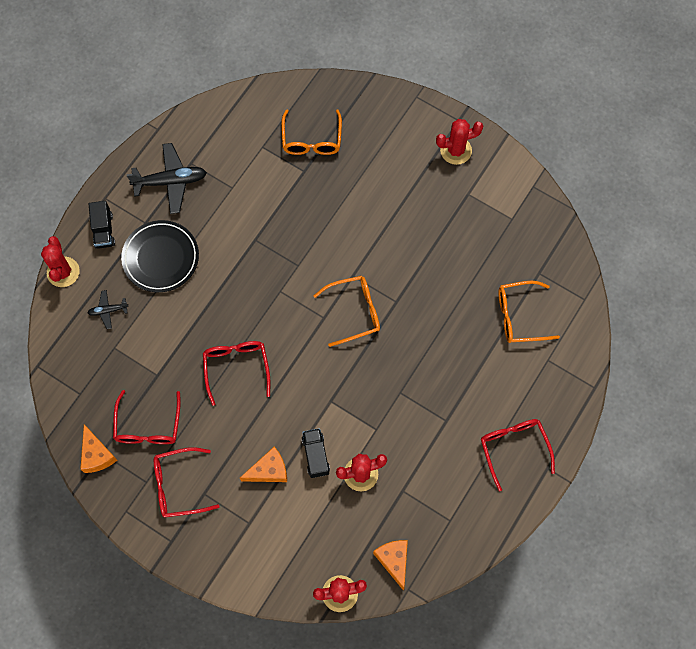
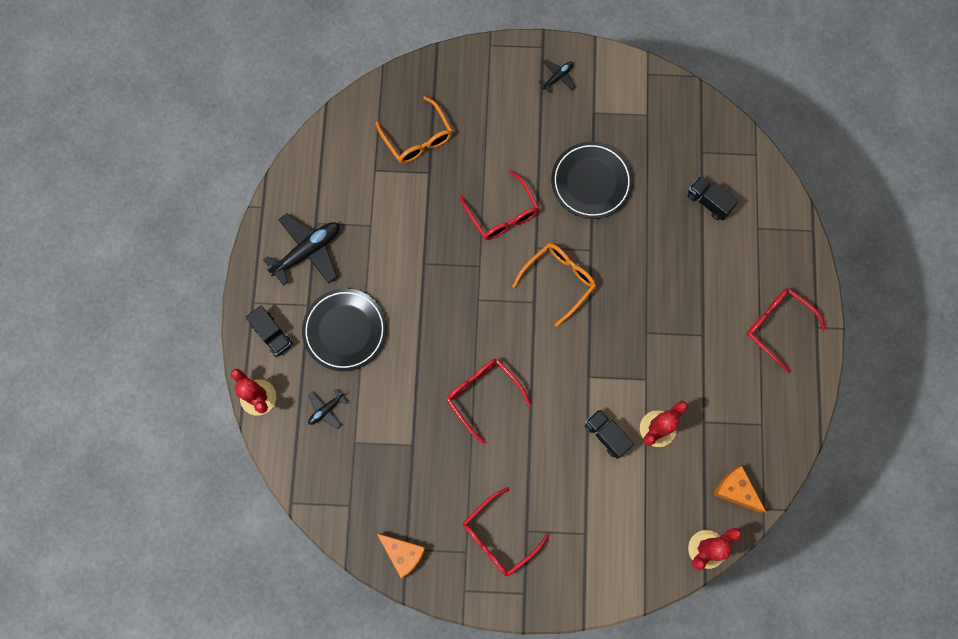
camera: 30 degrees left, 5 degrees up
red glasses [113,390,181,444] -> red glasses moved to [460,170,539,240]
orange cheese [240,447,287,482] -> none
red cactus [436,119,483,165] -> black plane [539,59,575,93]
orange glasses [499,281,560,343] -> black truck [687,175,739,221]
none -> black plate [551,142,633,219]

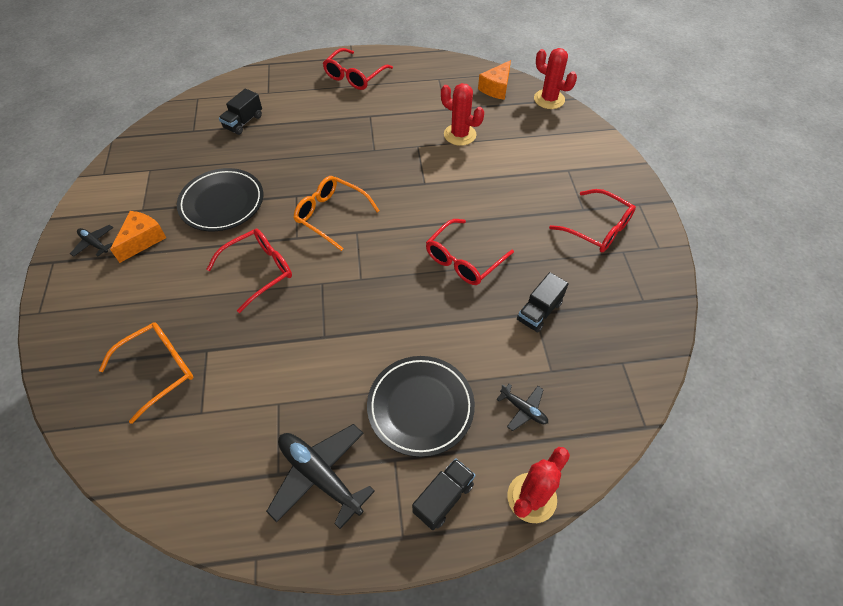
camera: 100 degrees left, 20 degrees down
orange cheese [377,533,426,578] -> orange cheese moved to [110,211,166,263]
black truck [585,409,634,459] -> black truck moved to [517,272,569,332]

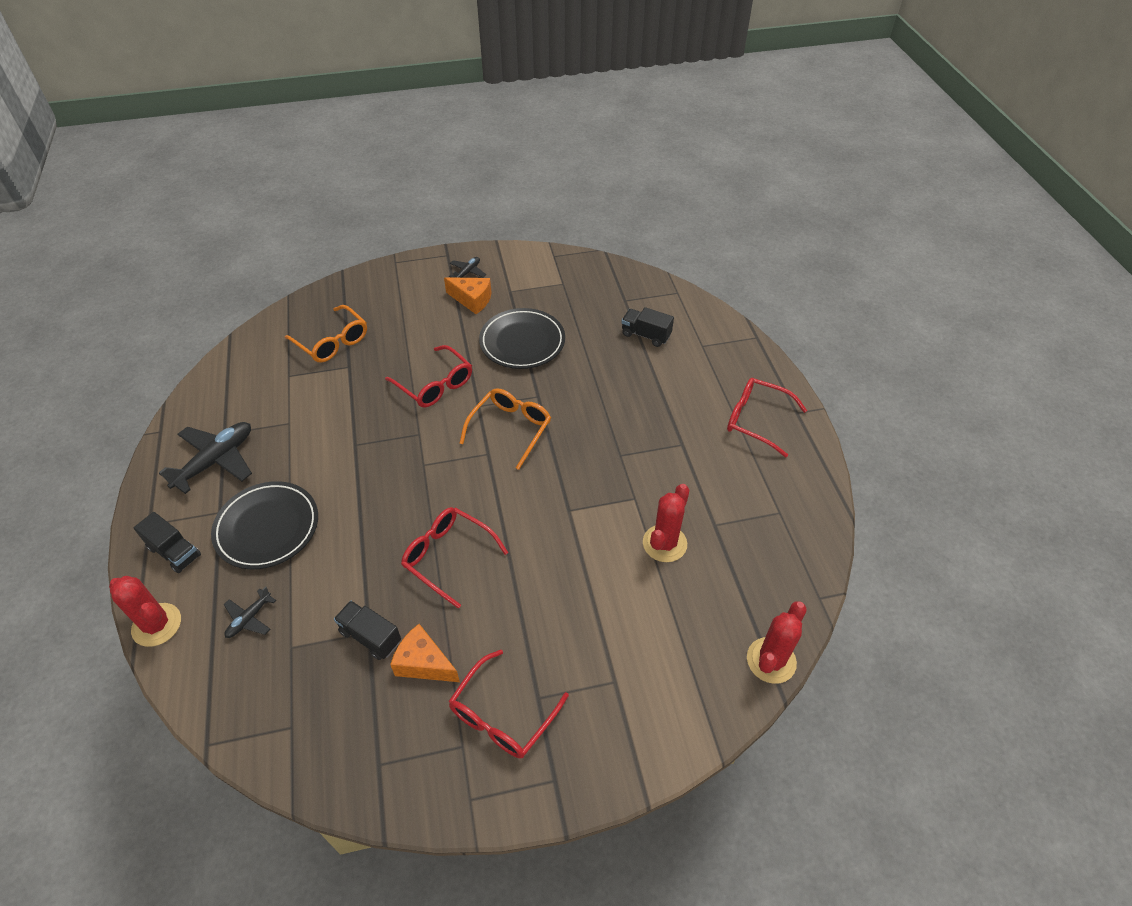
camera: 85 degrees right, 5 degrees down
orange cheese [478,60,511,100] -> orange cheese moved to [390,624,460,682]

